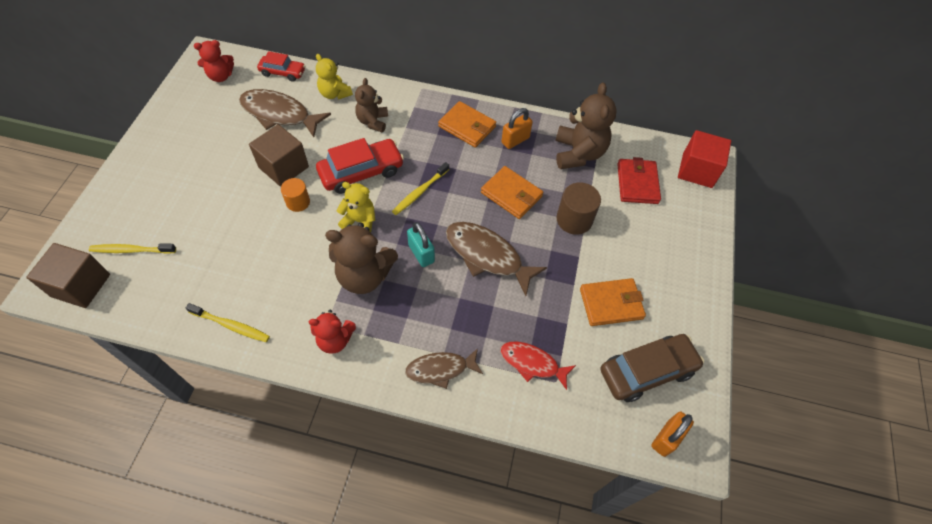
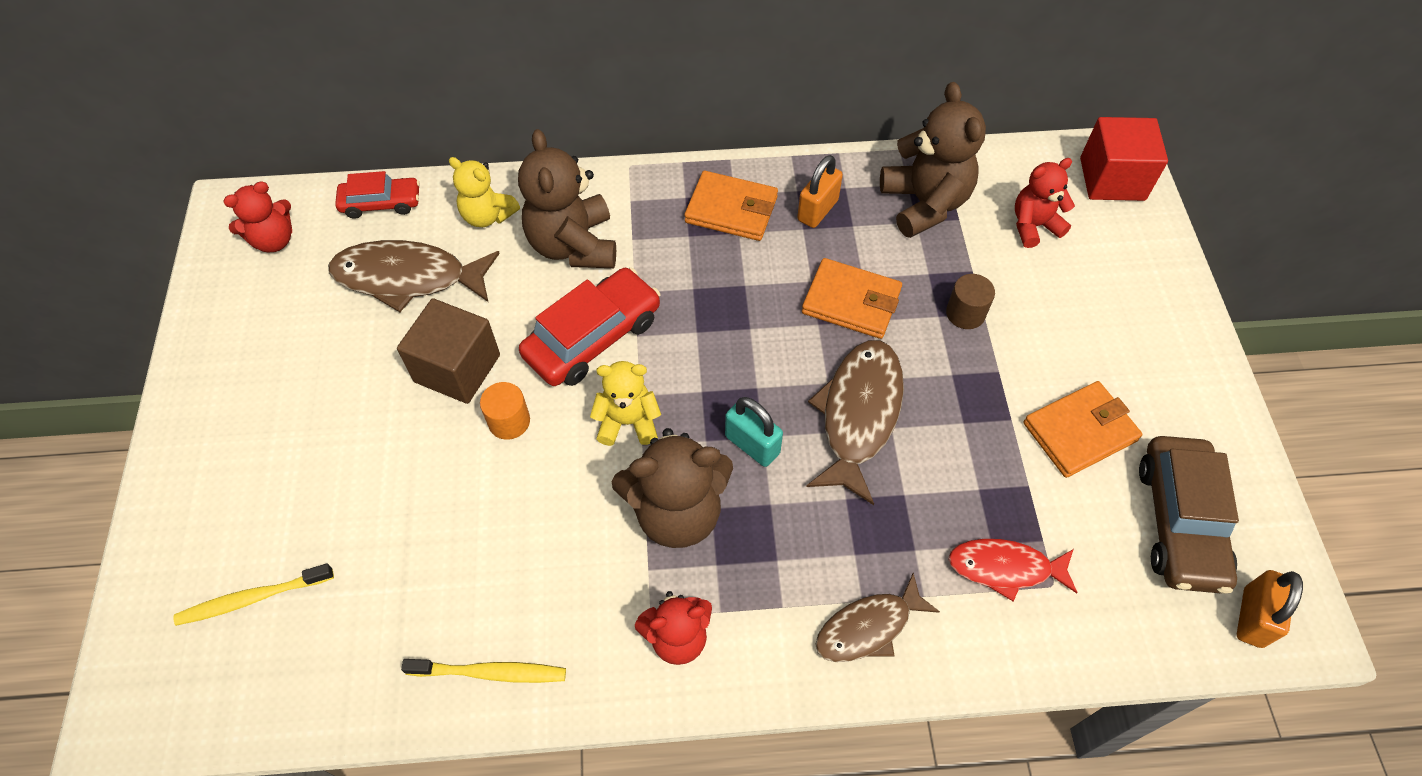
camera: 15 degrees left, 0 degrees up
brown cube [26,243,110,308] -> none
brown teddy bear [355,78,388,132] -> brown teddy bear [518,129,616,268], size x1.62
yellow toothbrush [392,162,449,215] -> none
brown fish [446,222,547,296] -> brown fish turned 90 degrees clockwise [806,340,904,505]
brown cylinder [556,182,601,235] -> brown cylinder [946,274,995,329], size x0.65
brown car [600,334,704,402] -> brown car turned 135 degrees clockwise [1139,436,1239,594]
red wallet [617,157,661,204] -> red teddy bear [1015,158,1075,248]

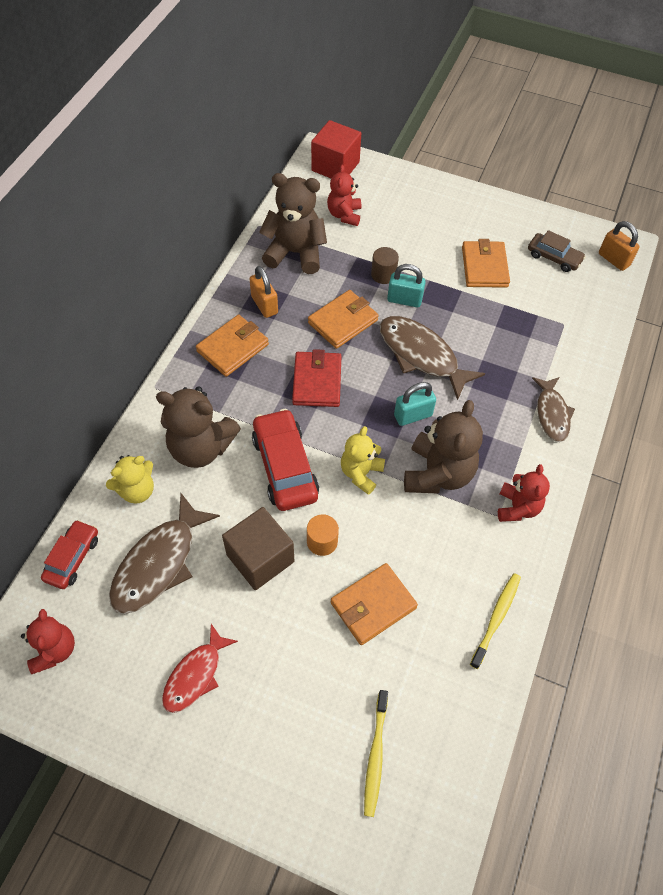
camera: 65 degrees left, 0 degrees up
red fish [948,539,1078,601] -> red fish moved to [162,624,238,713]
brown car [1139,436,1239,594] -> brown car [528,230,586,272], size x0.61
none -> red wallet [292,349,341,407]
none -> orange wallet [331,563,418,645]
none -> turquoise padlock [387,264,426,307]

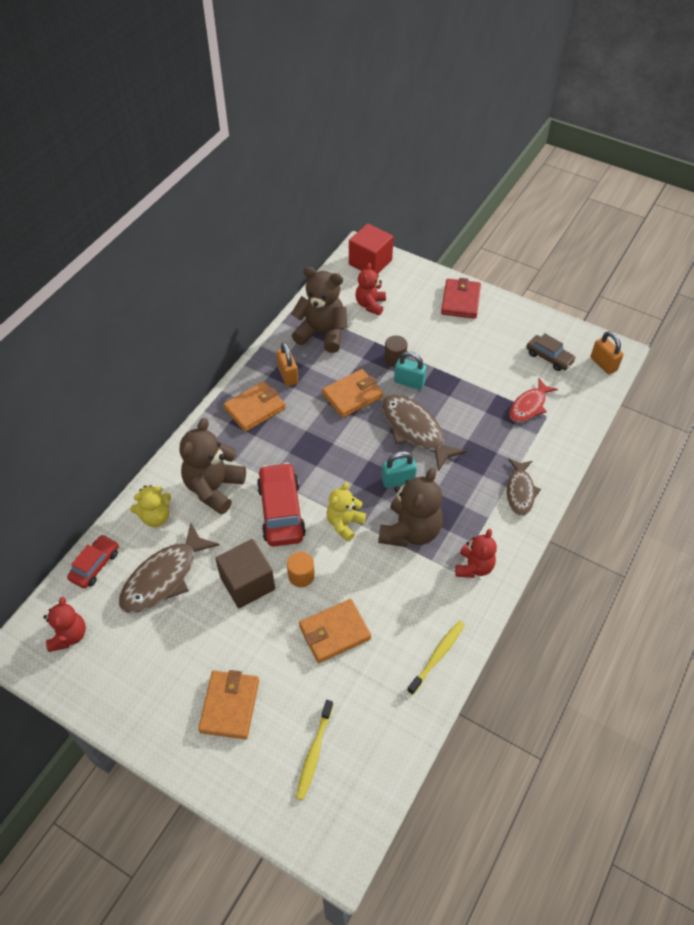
camera: 10 degrees right, 5 degrees down
brown teddy bear [156,386,241,468] -> brown teddy bear turned 90 degrees clockwise [180,418,246,515]
red fish [162,624,238,713] -> red fish moved to [509,378,558,422]
red wallet [292,349,341,407] -> red wallet moved to [441,278,481,319]
orange wallet [462,239,510,288] -> orange wallet moved to [198,670,259,739]

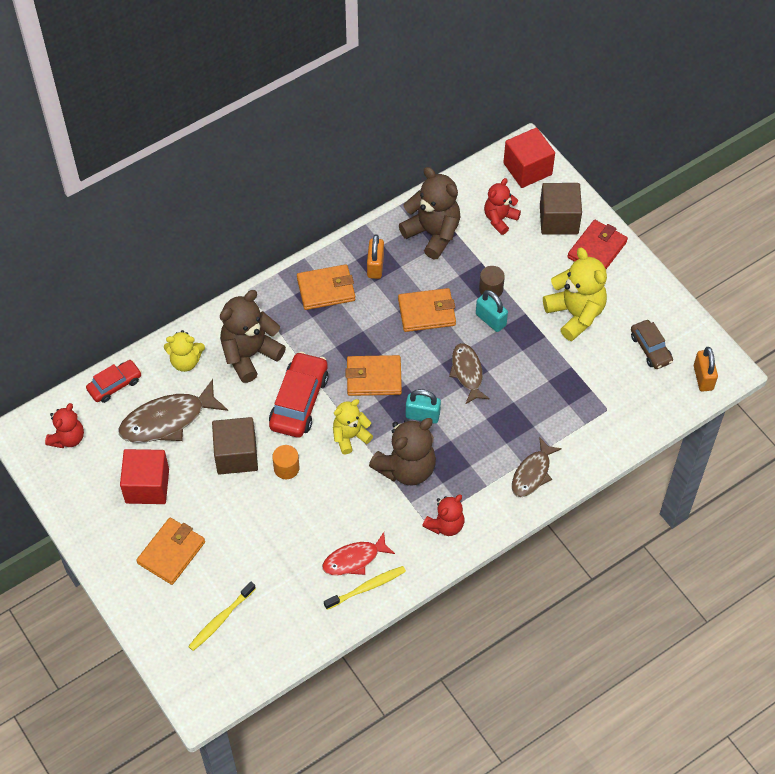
camera: 25 degrees right, 5 degrees up
orange wallet [299,599,371,663] -> orange wallet moved to [345,355,402,396]
brown fish [382,395,467,472] -> brown fish [449,343,490,404], size x0.64
red fish [509,378,558,422] -> red fish moved to [322,532,395,575]
none -> red cube [120,449,169,504]
none -> brown cube [540,183,582,234]
none -> yellow teddy bear [543,248,607,341]

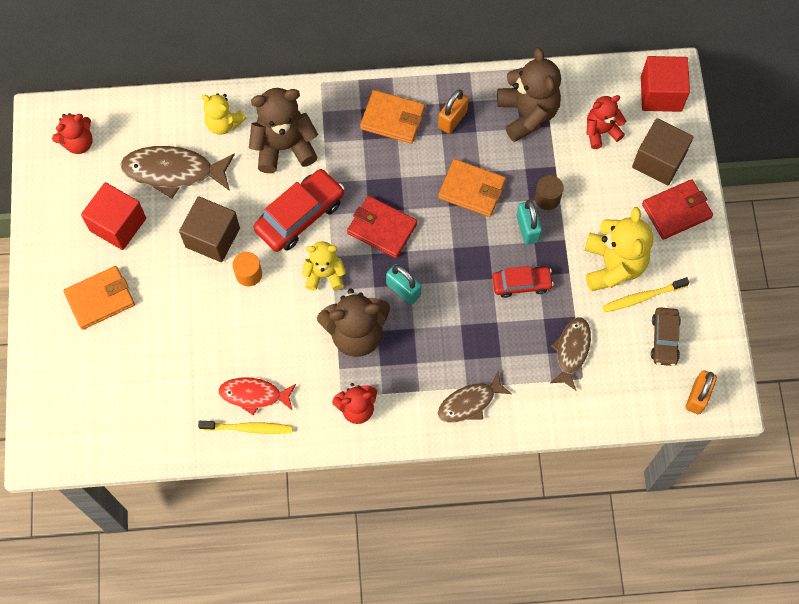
camera: 30 degrees right, 10 degrees up
red car [86,360,142,403] -> red car moved to [492,266,554,298]
yellow toothbrush [188,581,256,651] -> yellow toothbrush moved to [602,277,690,312]
orange wallet [345,355,402,396] -> red wallet [347,196,417,258]
brown fish [449,343,490,404] -> brown fish moved to [550,318,591,391]

